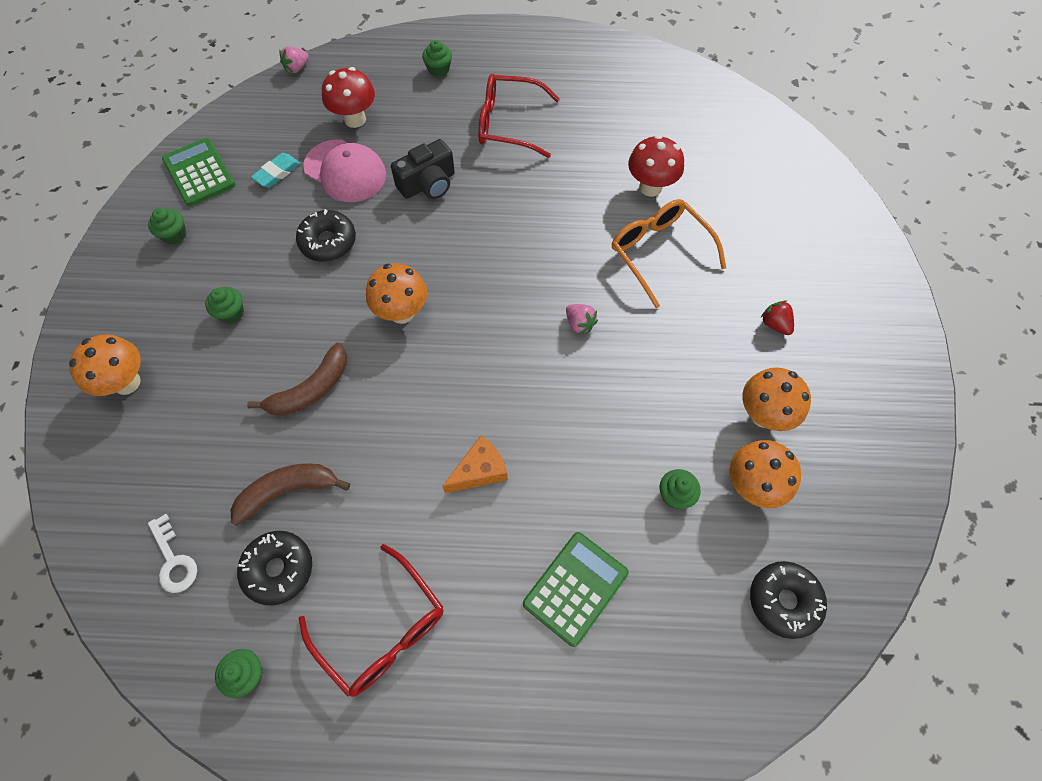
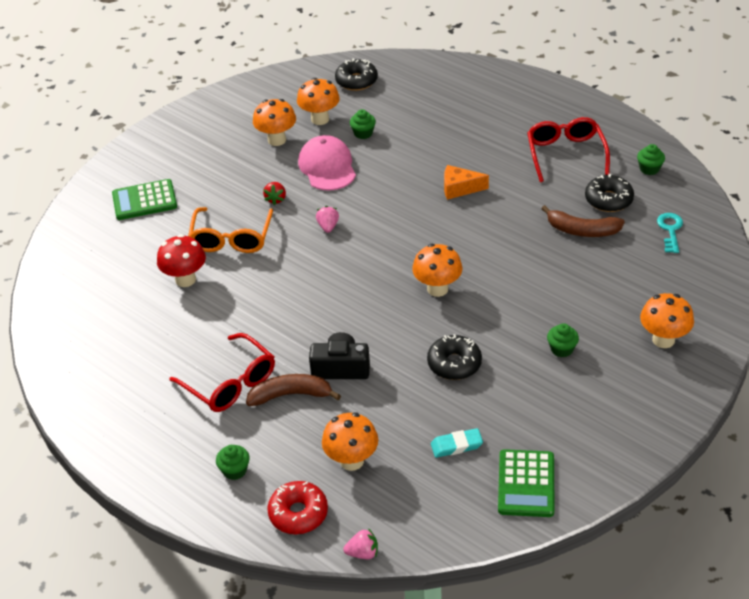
camera: 140 degrees left, 20 degrees down
green cupcake [148,208,186,245] -> none
white key [148,514,197,593] -> turquoise key [657,213,683,253]
brown banana [247,342,347,416] -> brown banana moved to [246,374,341,406]
pink cap [303,139,386,202] -> pink cap moved to [298,135,356,191]
red mushroom [322,67,375,128] -> orange mushroom [322,412,378,471]
green calculator [523,532,629,647] -> green calculator moved to [112,179,177,220]
red strawberry [761,300,794,335] -> red strawberry moved to [263,182,286,205]
none -> red donut [268,481,328,534]

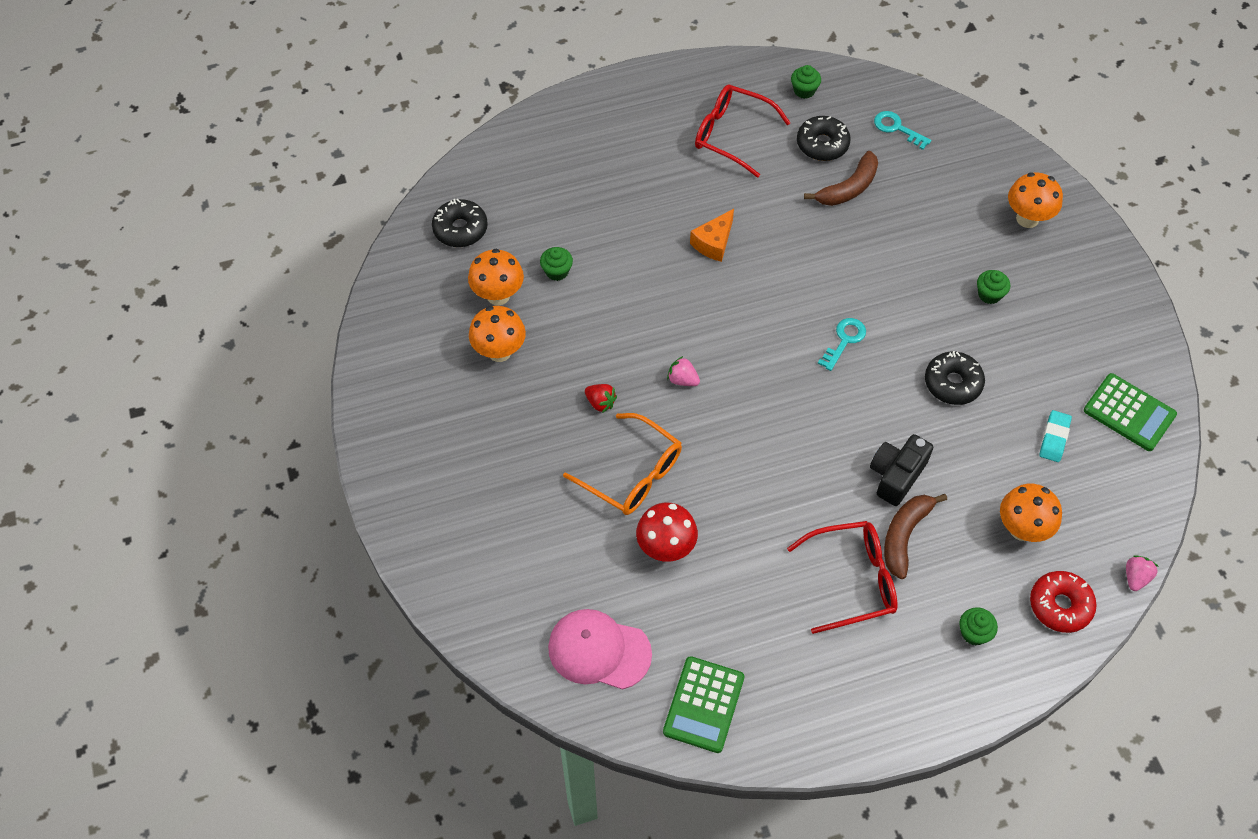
camera: 60 degrees left, 15 degrees up
green calculator [112,179,177,220] -> green calculator moved to [663,656,744,753]
pink cap [298,135,356,191] -> pink cap moved to [548,609,652,690]
orange mushroom [412,244,463,297] -> turquoise key [818,318,866,371]

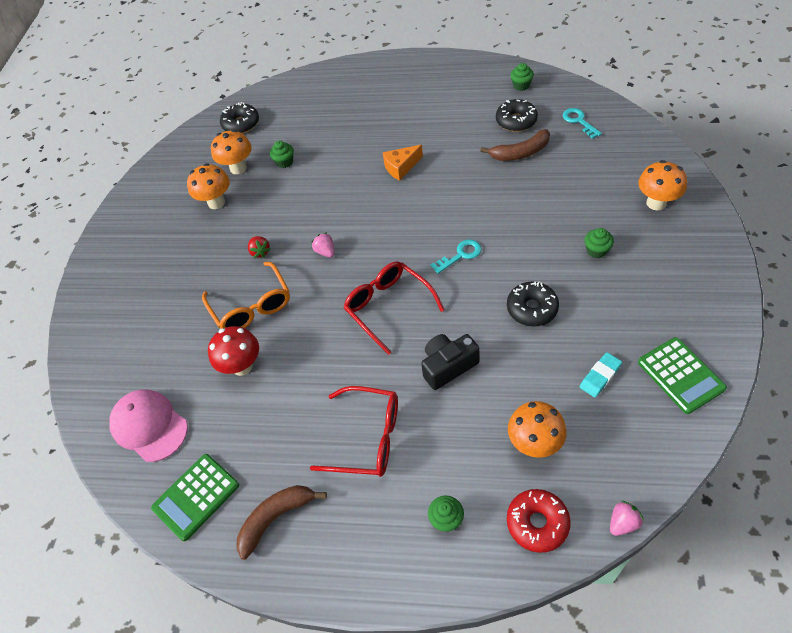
camera: 30 degrees right, 5 degrees down
red glasses [695,85,791,178] -> red glasses moved to [343,261,445,355]
brown banana [884,494,947,579] -> brown banana moved to [236,485,327,560]

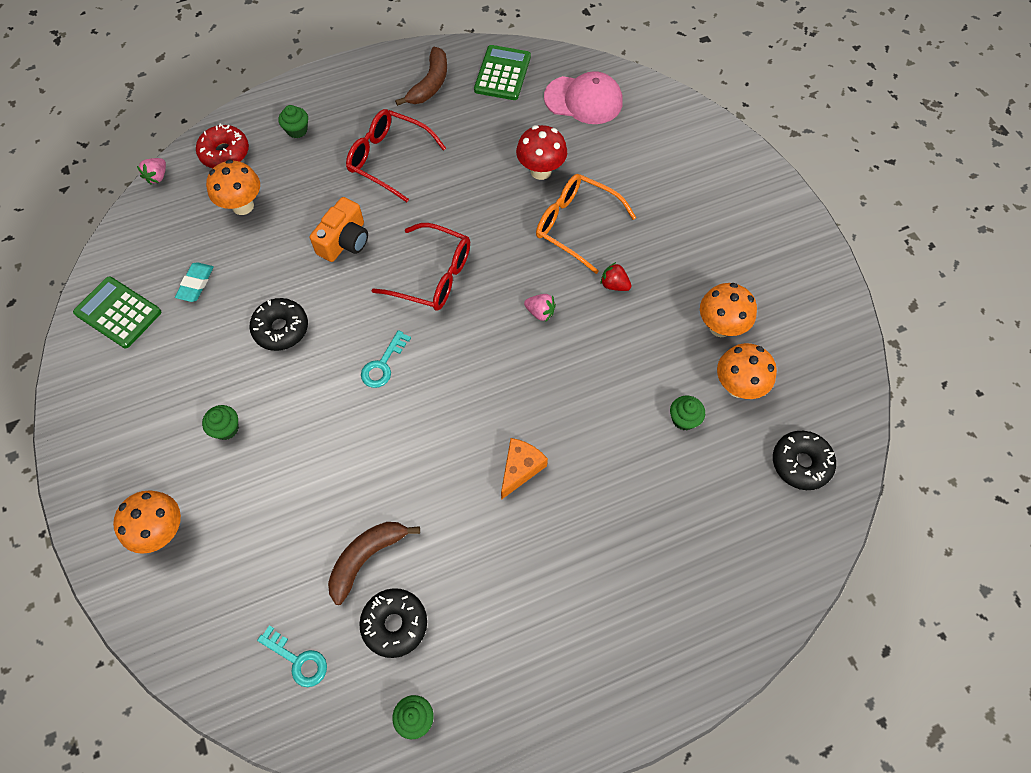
camera: 145 degrees right, 10 degrees up
red glasses [310,386,398,477] -> red glasses turned 45 degrees clockwise [346,109,446,202]
black camera [421,334,480,390] -> orange camera [310,197,368,262]

